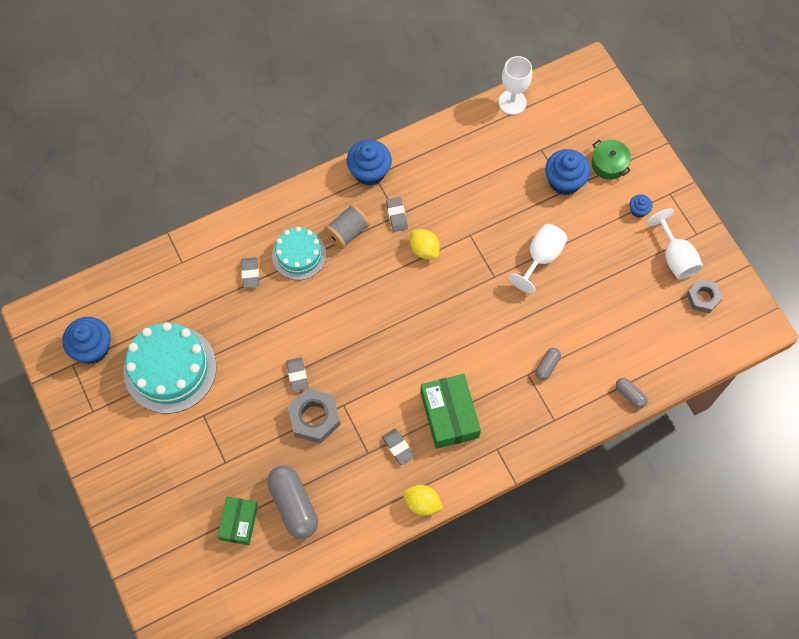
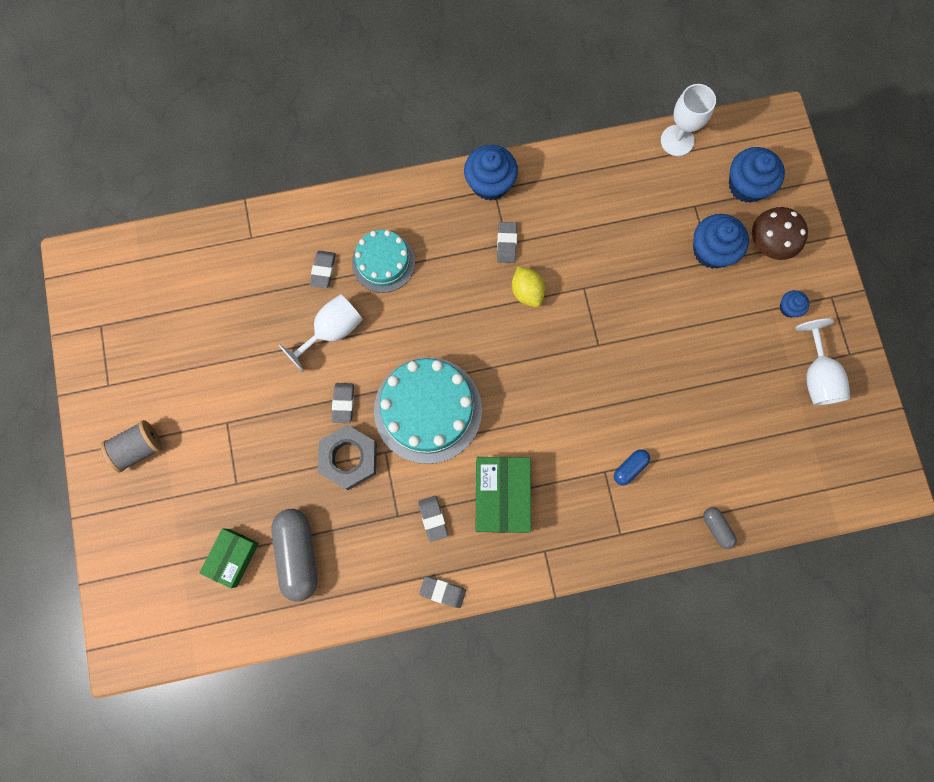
camera: 15 degrees right, 10 degrees up
blue cupcake [63,317,111,364] -> blue cupcake moved to [729,147,785,203]
turquoise cake [123,322,217,414] -> turquoise cake moved to [374,357,482,464]
grey spool [324,205,370,249] -> grey spool moved to [101,420,162,473]
yellow lemon [403,485,443,515] -> grey eraser [419,576,466,608]
white goblet [509,224,568,293] -> white goblet moved to [279,294,363,372]
grey capsule [535,348,561,380] -> blue capsule [614,449,650,485]
green pot [591,140,631,180] -> brown mushroom [752,207,808,260]
grey nut [686,279,723,313] -> none

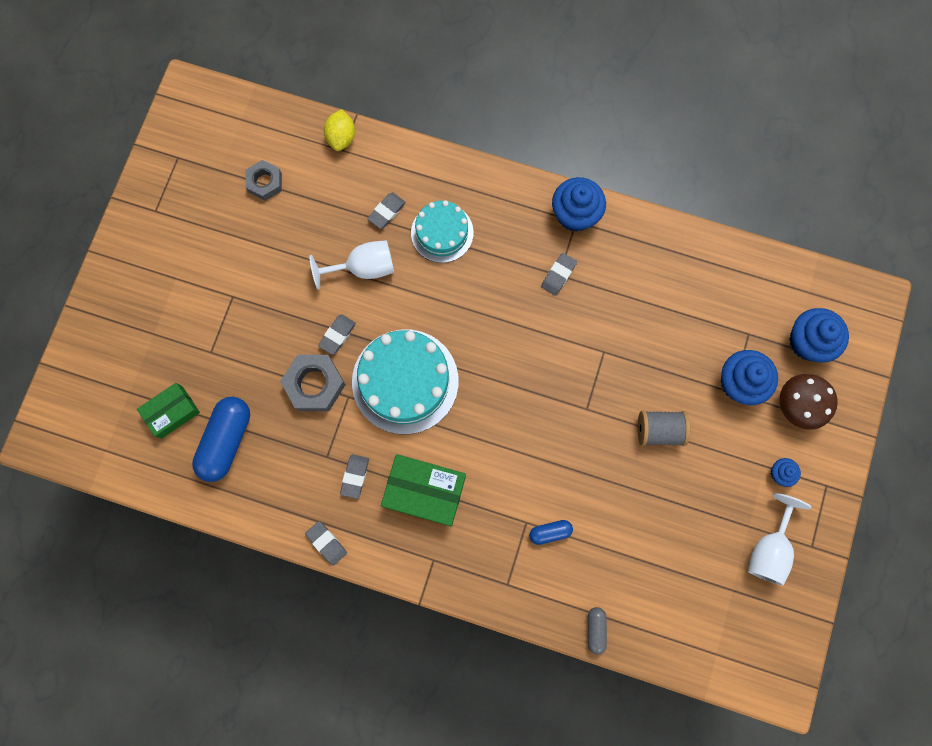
camera: 30 degrees right, 0 degrees up
grey spool [101,420,162,473] -> grey spool moved to [637,411,690,446]
grey capsule [271,509,318,602] -> blue capsule [192,397,250,482]
green box [476,457,531,533] -> green box turned 75 degrees clockwise [381,454,466,526]
yellow lemon [512,266,545,307] -> yellow lemon moved to [324,109,355,151]
white goblet [661,84,716,156] -> none
none -> grey nut [245,160,282,201]

